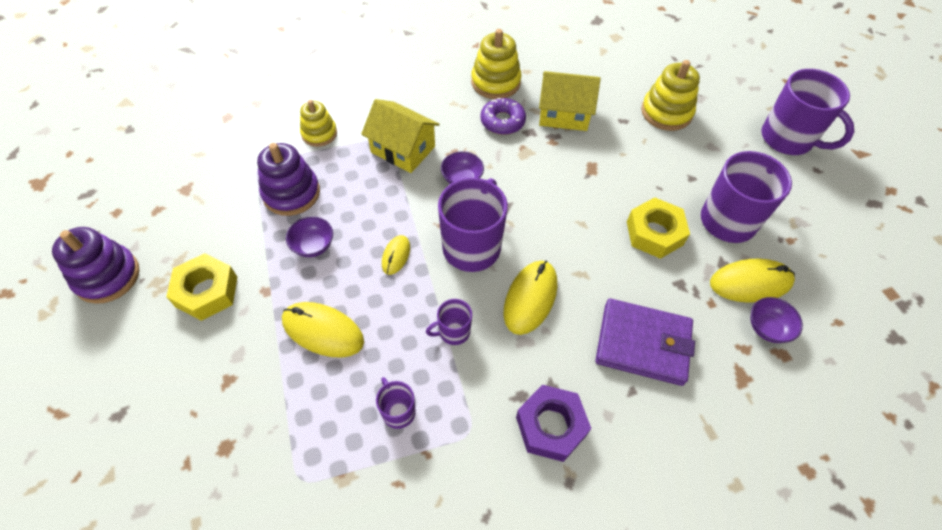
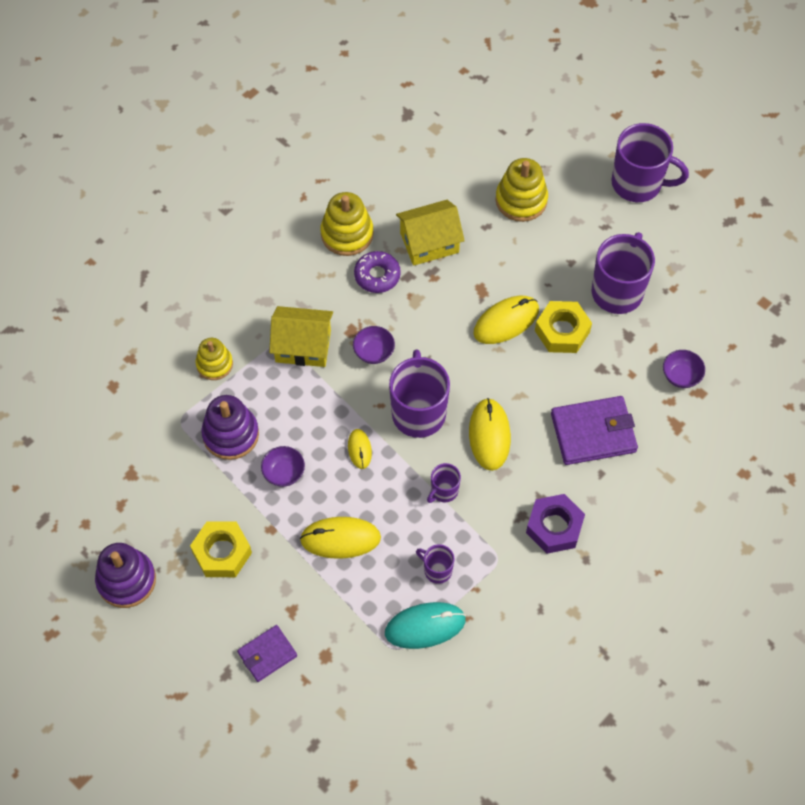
camera: 25 degrees left, 5 degrees up
yellow mouse [710,259,795,303] -> yellow mouse moved to [474,296,539,344]
none -> purple wallet [237,625,297,682]
none -> turquoise mouse [385,602,466,649]

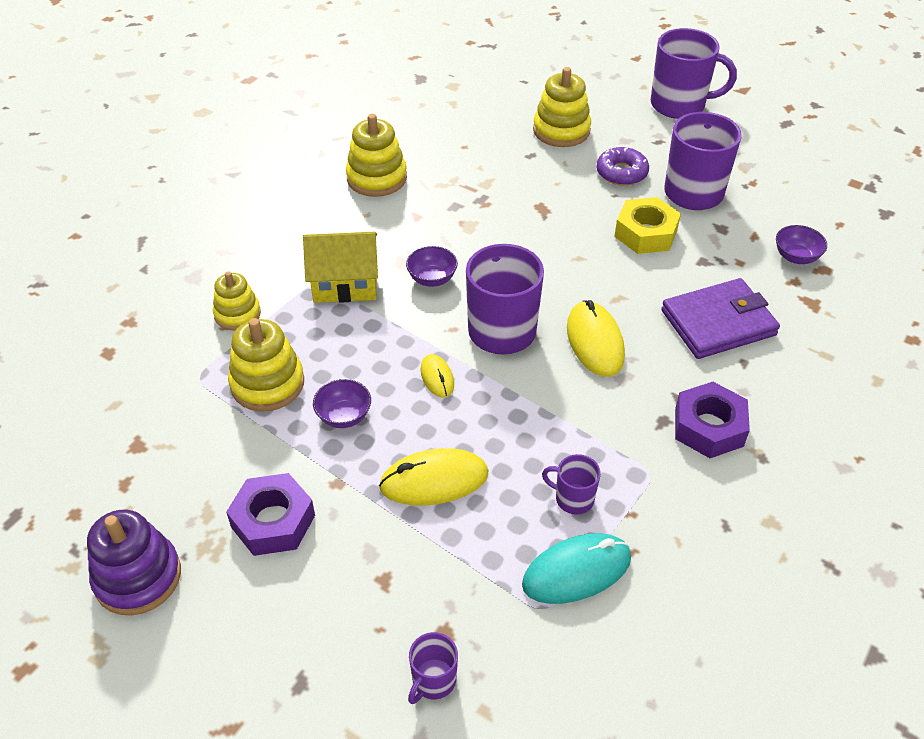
camera: 10 degrees left, 15 degrees down
yellow nut [190,521,252,577] -> purple nut [226,473,315,556]
purple stacking toy [201,395,259,460] -> yellow stacking toy [228,318,304,412]
purple wallet [237,625,297,682] -> none
purple donut [354,251,401,293] -> purple donut moved to [596,147,649,186]
yellow house [396,200,465,266] -> none
purple mug [427,463,461,503] -> purple mug moved to [408,632,458,704]
yellow mouse [474,296,539,344] -> none

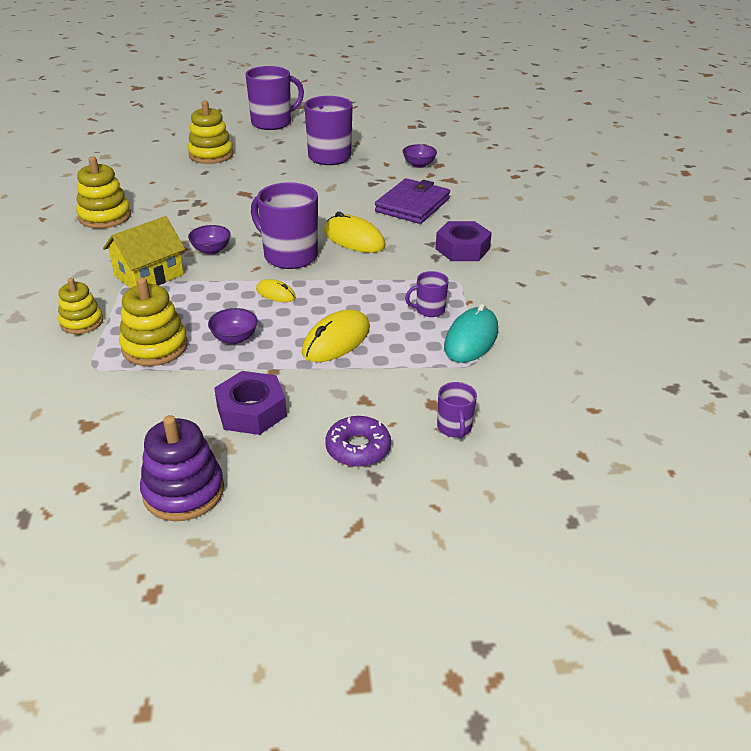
camera: 40 degrees left, 10 degrees down
purple donut [596,147,649,186] -> purple donut moved to [325,416,391,467]
yellow nut [614,197,681,254] -> none

